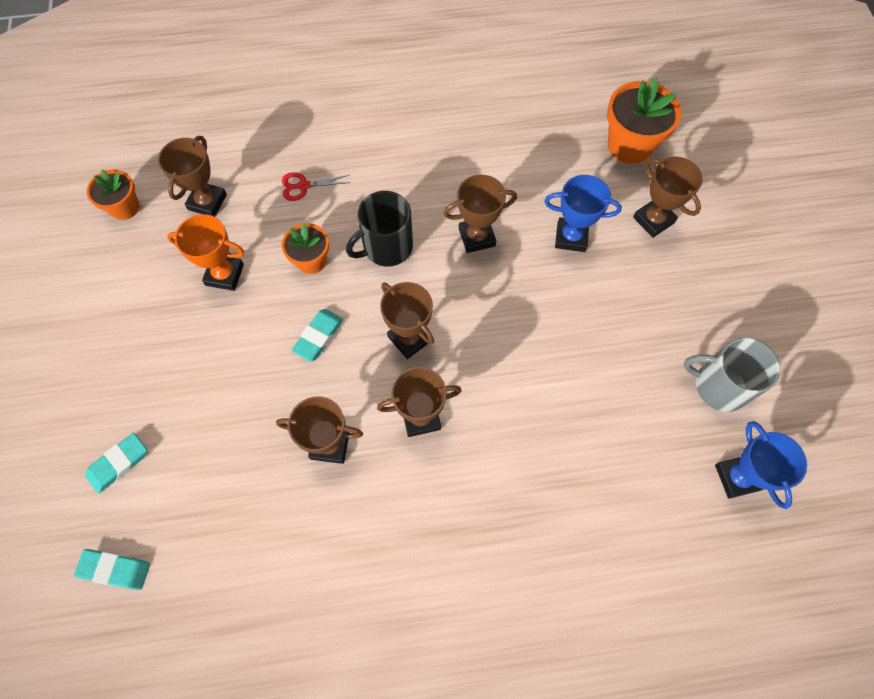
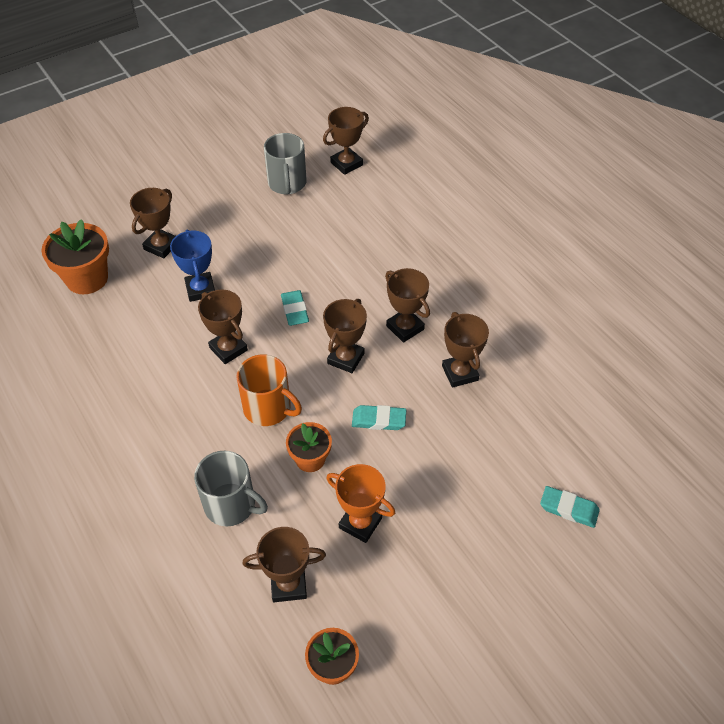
camera: 115 degrees left, 15 degrees down
turquoise eraser [74,549,150,590] -> turquoise eraser moved to [281,290,309,326]
orange trophy [167,214,244,291] -> orange trophy turned 45 degrees counterclockwise [326,464,395,543]
red scissors [282,172,351,201] -> grey mug [194,451,268,526]
black mug [346,191,413,267] -> orange mug [236,354,302,426]
blue trophy [715,421,807,509] -> brown trophy [323,107,369,175]

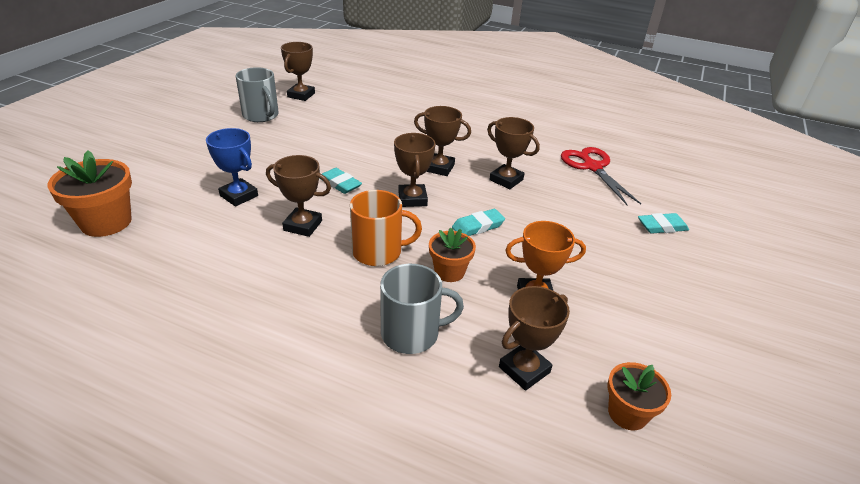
camera: 35 degrees left, 15 degrees down
brown trophy [130,188,176,258] -> none
none -> red scissors [561,147,641,205]

